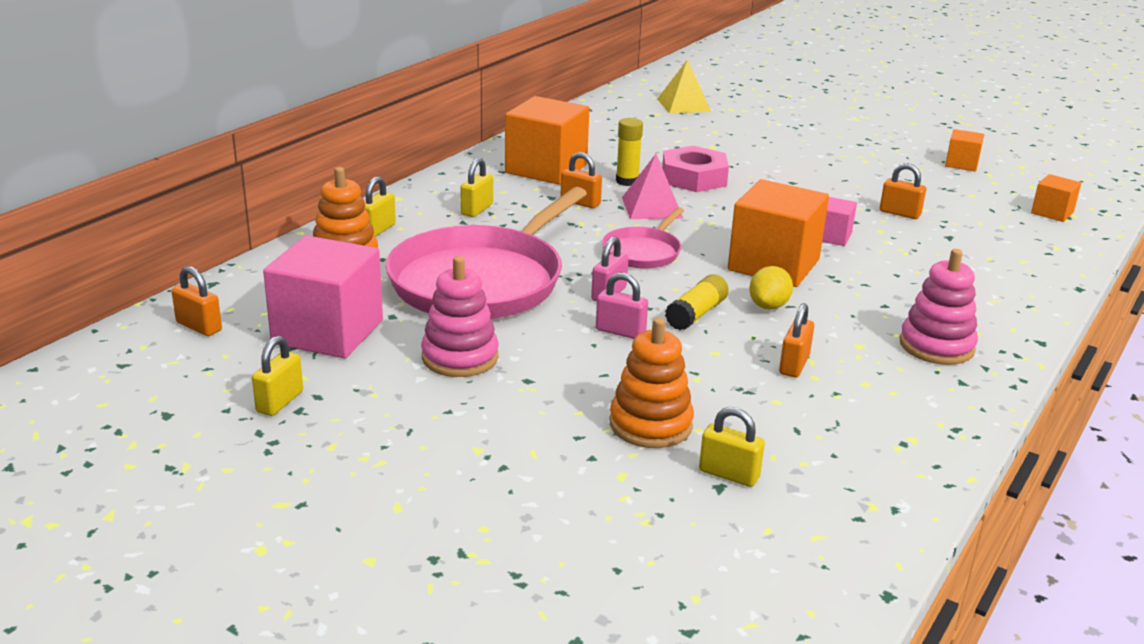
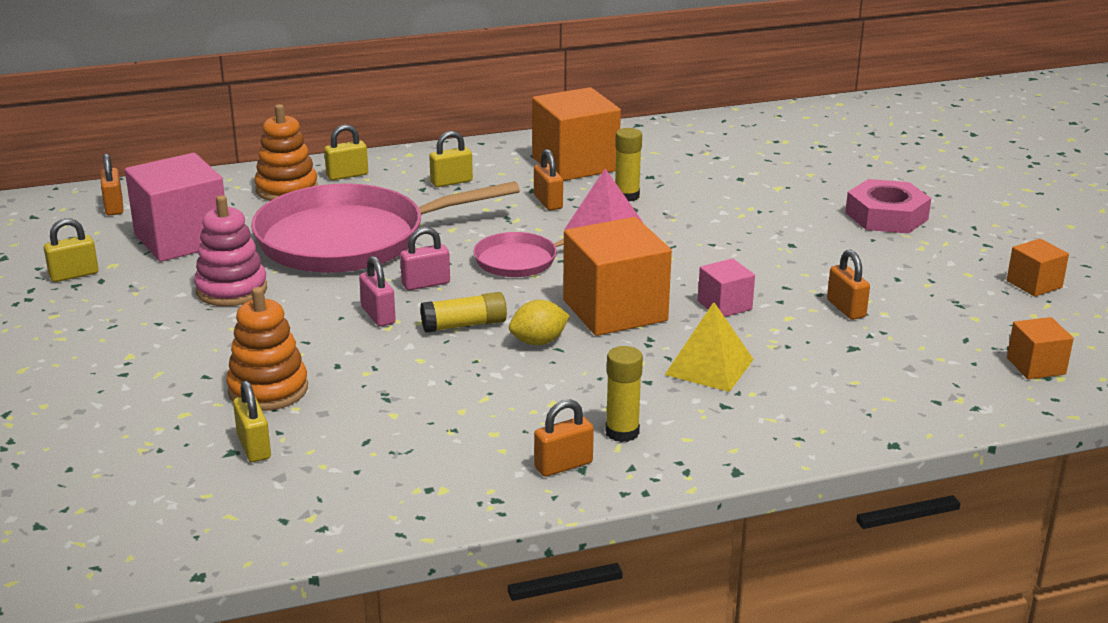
camera: 40 degrees right, 0 degrees up
yellow pyramid [657,59,711,113] -> yellow pyramid moved to [665,302,754,392]
pink nut [662,146,729,192] -> pink nut moved to [845,179,931,234]
orange padlock [779,303,814,377] -> orange padlock moved to [534,399,594,477]
pink stacking toy [900,249,978,365] -> yellow glue stick [606,346,643,442]

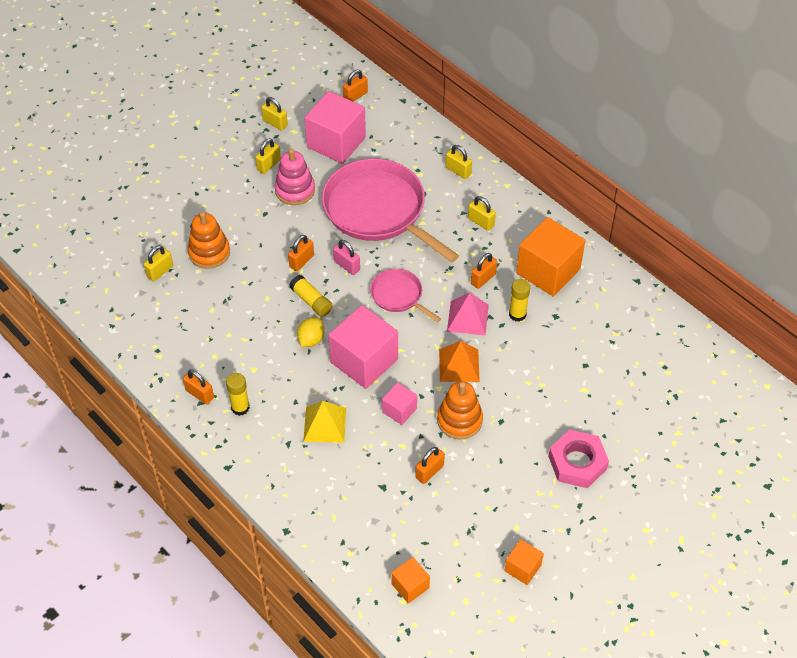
camera: 65 degrees right, 25 degrees up
orange stacking toy [255,104,318,201] -> orange stacking toy moved to [437,381,483,439]
pink padlock [359,256,396,327] -> orange padlock [288,235,314,271]
yellow lemon [509,300,570,345] -> yellow lemon turned 75 degrees clockwise [297,318,324,347]
orange cube [563,217,672,336] -> pink cube [328,305,398,389]
none -> yellow padlock [255,138,281,174]
none -> orange pyramid [439,341,480,382]

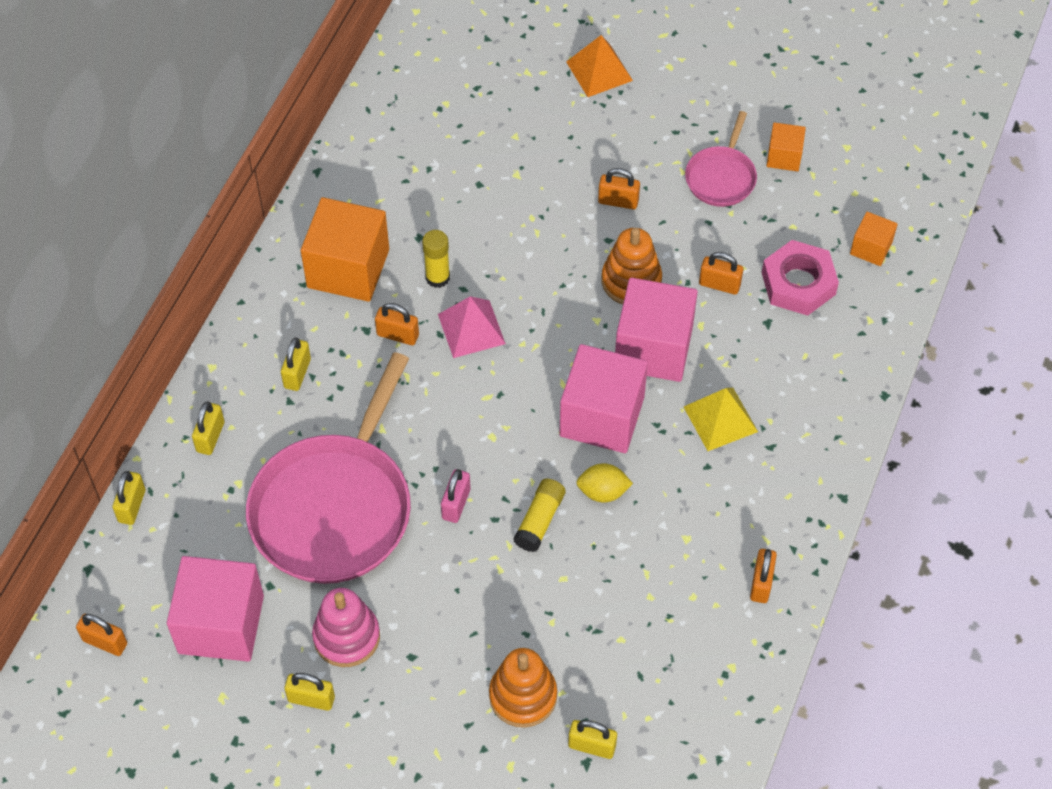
camera: 115 degrees left, 5 degrees up
yellow glue stick [226,373,250,416] -> none
yellow padlock [261,97,288,131] -> yellow padlock moved to [112,471,146,525]
orange padlock [288,235,314,271] -> orange padlock moved to [598,168,640,209]
pink pan [370,269,441,322] -> pink pan moved to [685,111,757,207]
pink cube [382,382,417,425] -> pink cube [615,277,698,382], size x1.99
orange pyramid [439,341,480,382] -> orange pyramid moved to [566,35,633,97]
pink nut [548,430,609,488] -> pink nut moved to [762,240,839,316]

